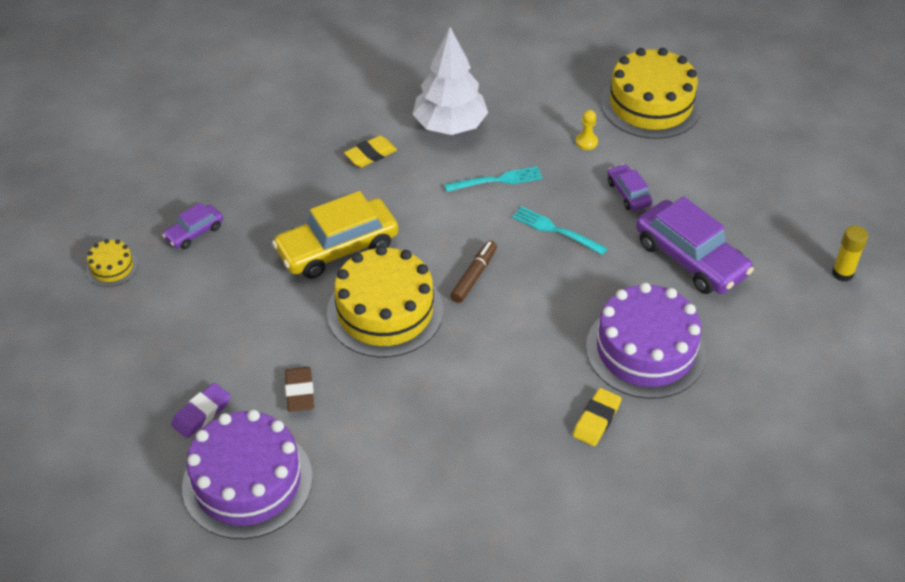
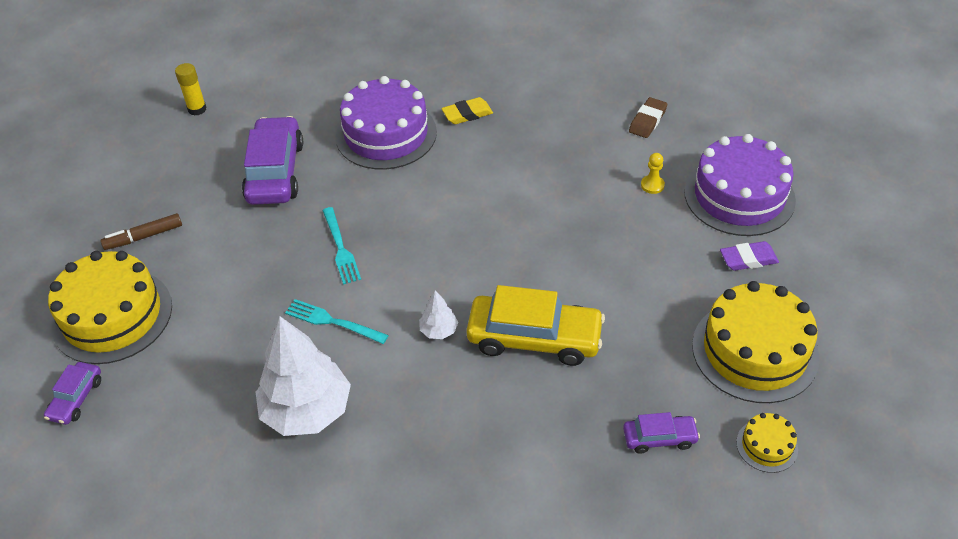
camera: 140 degrees left, 0 degrees up
brown eraser [285,367,314,412] -> brown eraser moved to [629,97,667,138]
yellow cake [327,245,443,358] -> yellow cake moved to [692,281,819,403]
yellow eraser [344,135,397,167] -> none
brown marker [450,240,497,303] -> brown marker moved to [101,213,182,250]
yellow pawn [576,110,598,150] -> yellow pawn moved to [641,153,665,194]
purple car [607,164,653,211] -> purple car moved to [44,362,101,425]
none -> white tree [419,290,458,339]

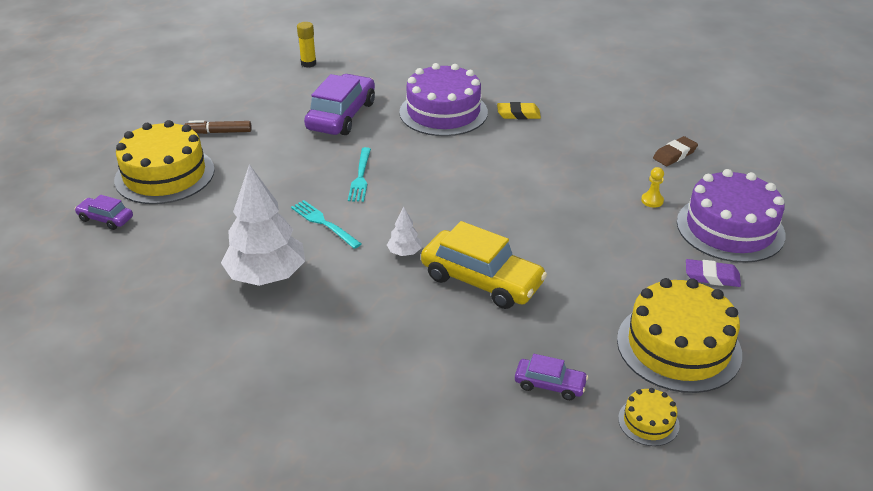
camera: 20 degrees right, 10 degrees down
purple car [44,362,101,425] -> purple car turned 75 degrees clockwise [75,195,133,230]

